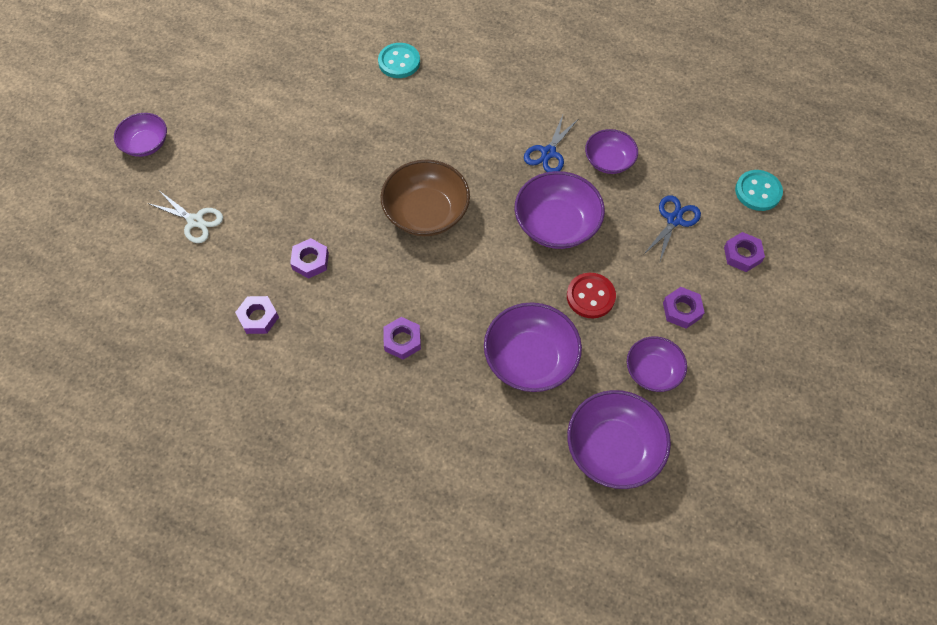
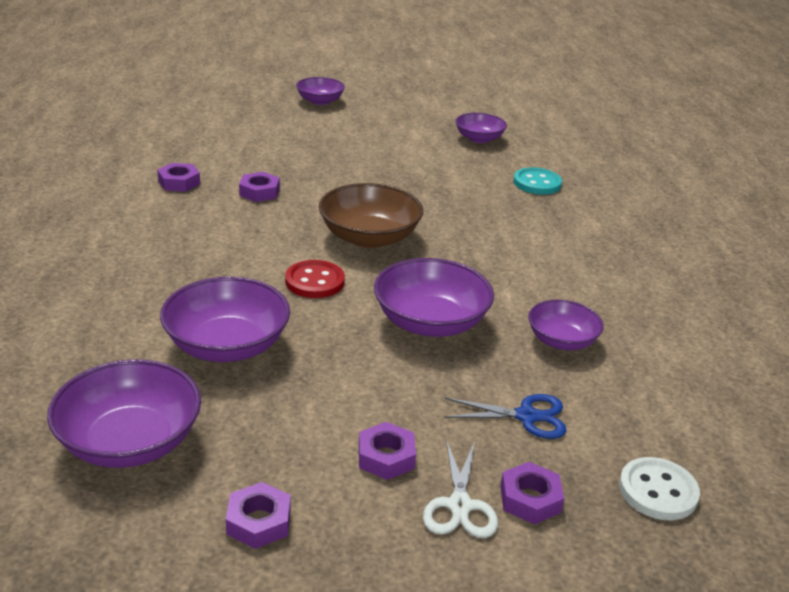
camera: 60 degrees right, 30 degrees down
white scissors [148,191,223,243] -> white scissors moved to [423,440,498,538]
purple nut [383,317,421,360] -> purple nut moved to [226,482,291,549]
blue scissors [524,115,578,172] -> none
red button [567,273,616,318] -> red button moved to [285,260,345,298]
purple bowl [627,336,687,392] -> purple bowl moved to [455,113,507,143]
turquoise button [735,170,783,211] -> white button [619,457,700,520]

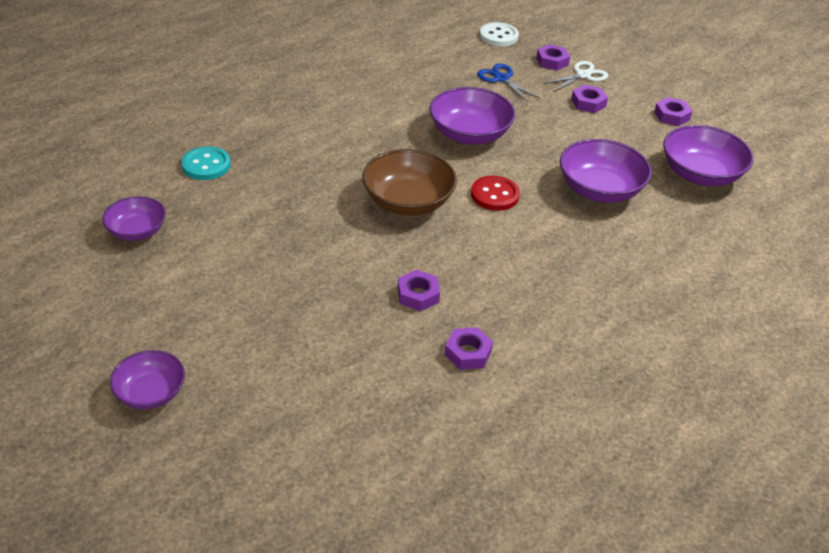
camera: 130 degrees left, 10 degrees up
purple bowl [528,300,604,350] -> none

